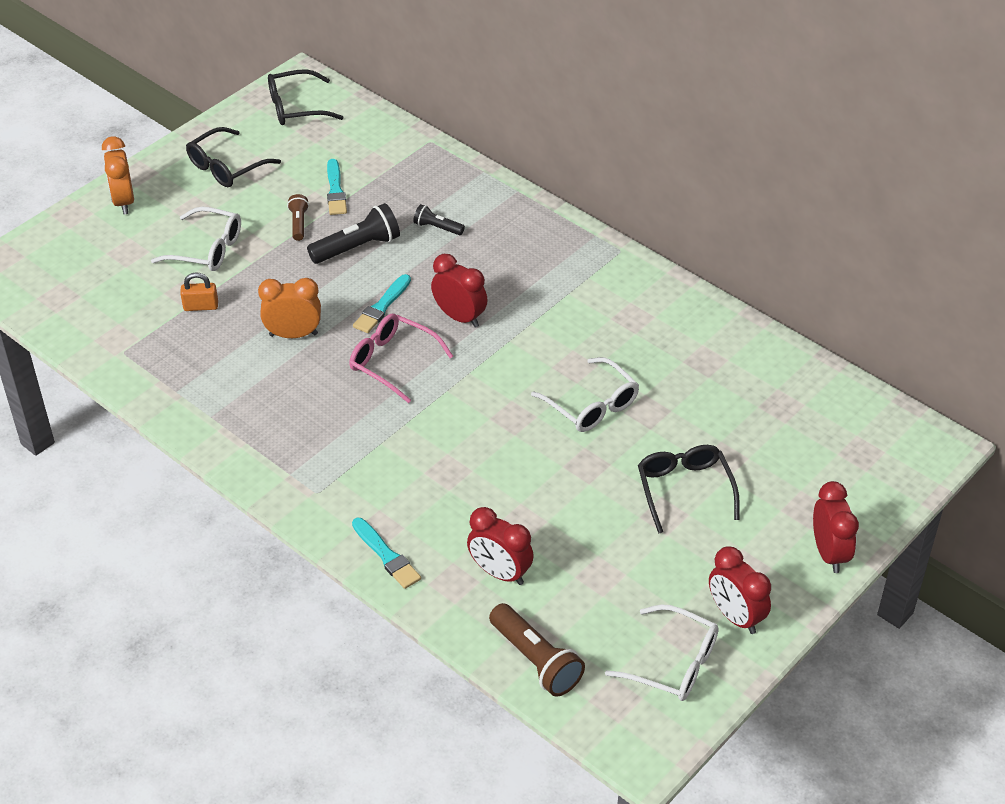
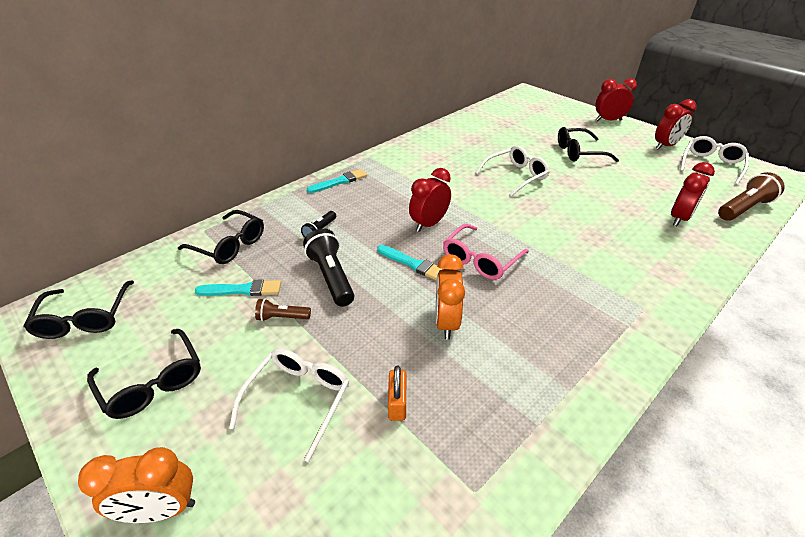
camera: 85 degrees left, 5 degrees down
turquoise brush [352,518,421,589] -> turquoise brush moved to [307,169,367,193]
none -> black glasses [178,210,264,264]

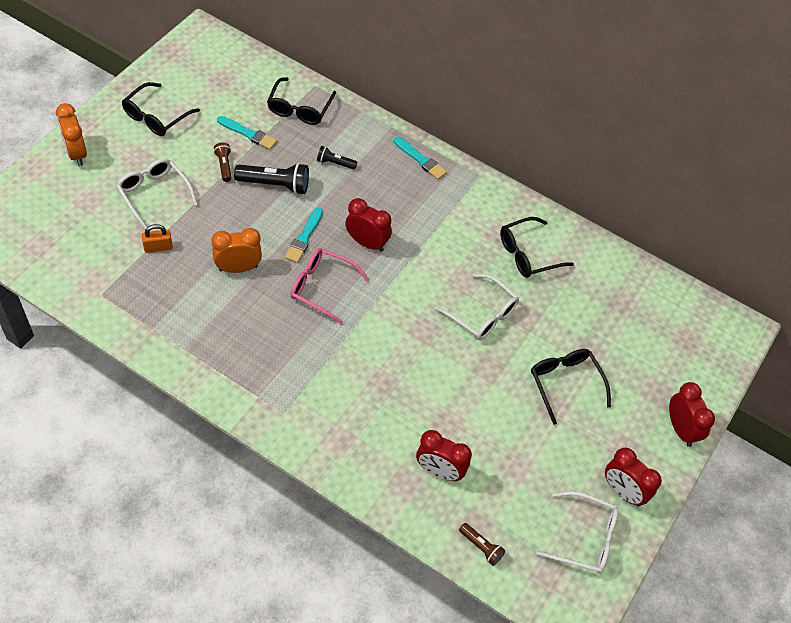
camera: 70 degrees right, 15 degrees up
black glasses [24,280,134,339] -> black glasses moved to [500,217,574,278]
turquoise brush [195,279,281,296] -> turquoise brush turned 45 degrees counterclockwise [217,116,277,150]
white glasses [229,348,350,462] -> white glasses turned 135 degrees counterclockwise [116,158,198,229]
black flashlight [303,228,354,307] -> black flashlight turned 45 degrees clockwise [234,163,309,195]
brown flashlight [718,172,785,221] -> brown flashlight [459,523,505,566], size x0.56

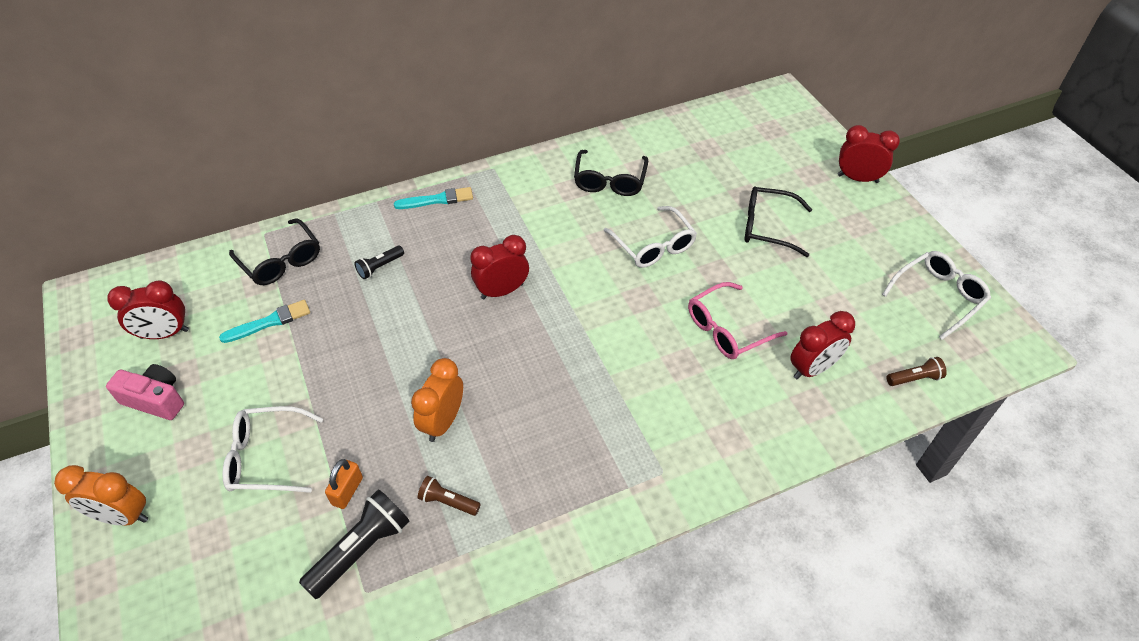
camera: 50 degrees left, 5 degrees down
black glasses [122,82,200,136] -> pink camera [106,364,184,420]
brown flashlight [214,142,231,182] -> brown flashlight moved to [418,476,481,516]
black flashlight [234,163,309,195] -> black flashlight moved to [299,490,410,599]
turquoise brush [285,208,323,263] -> none
pink glasses [291,248,369,324] -> pink glasses moved to [688,282,787,359]
white glasses [435,274,519,340] -> white glasses turned 75 degrees clockwise [603,206,697,268]
red clock [605,448,662,506] -> red clock moved to [107,280,189,339]

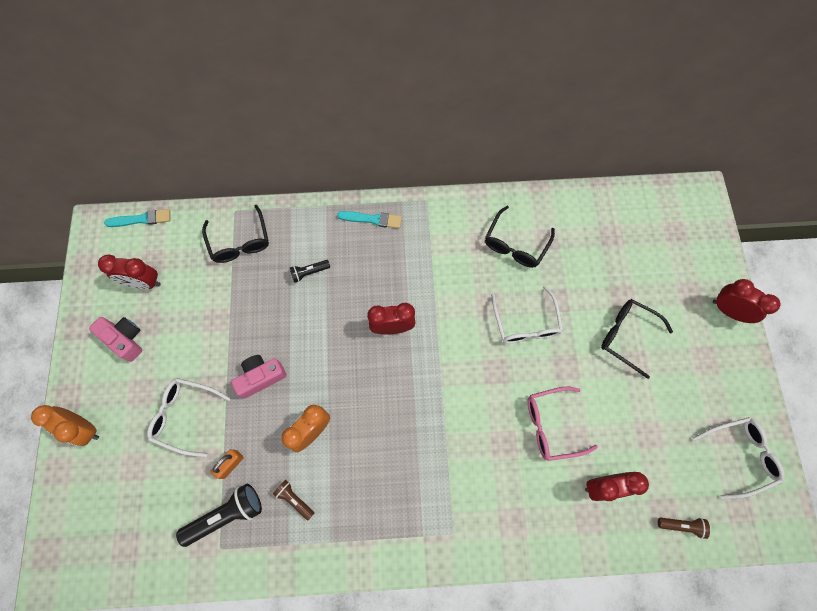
camera: 20 degrees right, 20 degrees up
turquoise brush [219,300,310,343] -> turquoise brush moved to [104,209,170,227]
none -> pink camera [231,355,287,399]

